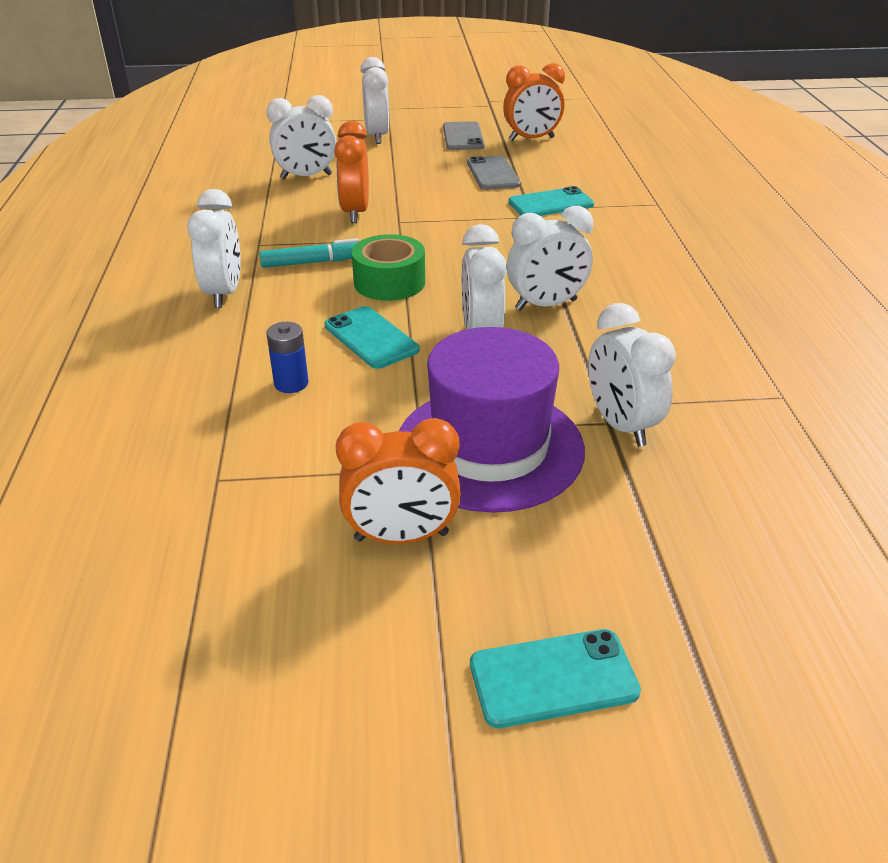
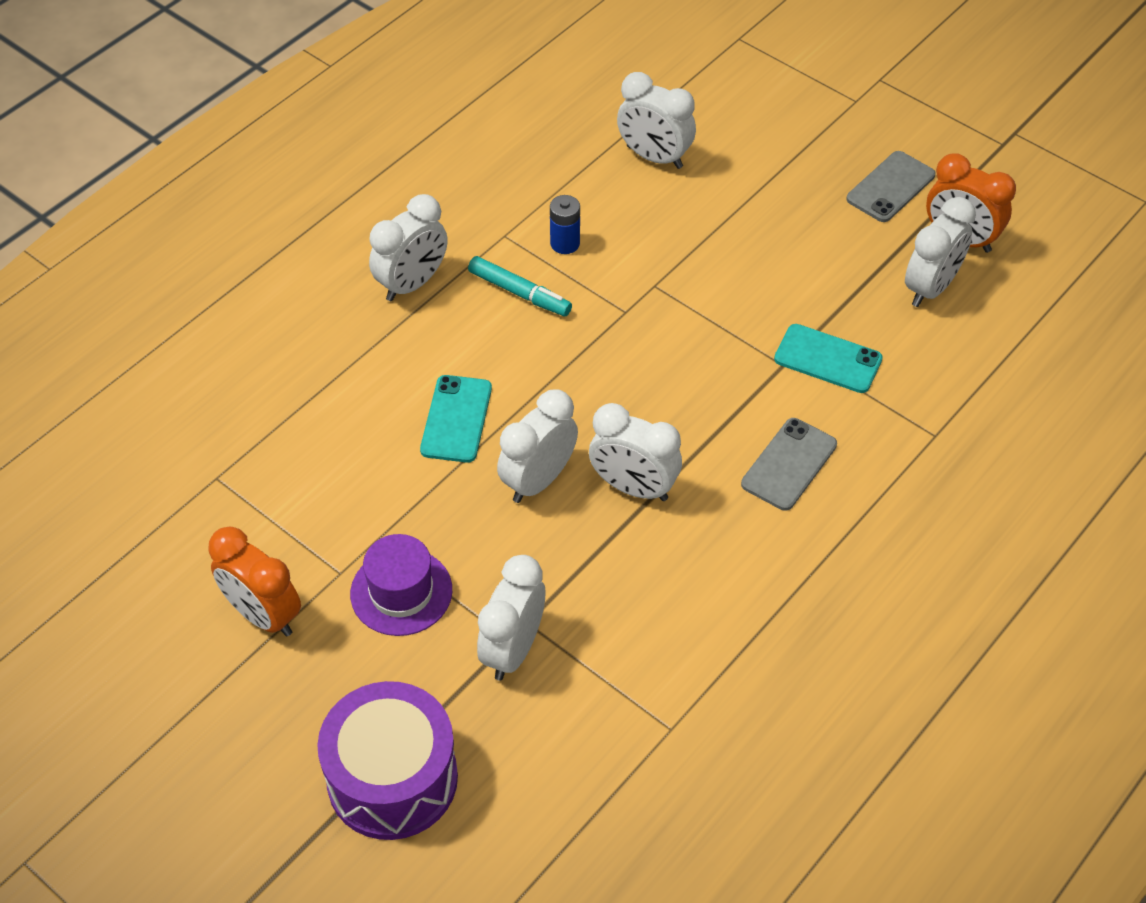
camera: 45 degrees right, 15 degrees up
blue battery [267,322,308,393] -> blue battery moved to [550,195,580,254]
orange clock [334,121,369,223] -> none
green tape [352,234,425,301] -> none
white clock [360,57,390,144] -> white clock moved to [905,197,976,307]
purple hat [399,327,585,513] -> purple hat [350,534,452,636], size x0.59
grey phone [467,155,521,190] -> grey phone moved to [741,418,837,511]
turquoise phone [470,629,641,728] -> none
none -> purple drum [317,681,458,840]

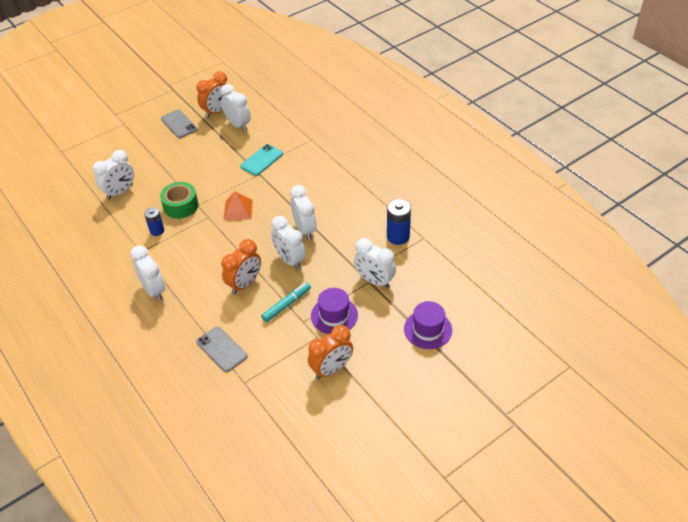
camera: 75 degrees left, 5 degrees down
purple drum [317,681,458,840] -> purple hat [404,301,452,349]
turquoise phone [420,375,492,463] -> orange clock [221,239,261,294]
turquoise marker [468,256,572,316] -> turquoise marker moved to [261,282,311,322]
white clock [589,403,682,501] -> white clock turned 60 degrees counterclockwise [290,185,317,240]
grey phone [741,418,837,511] -> grey phone moved to [196,326,248,372]
none -> green tape [160,182,198,219]
none -> orange pyramid [224,192,253,220]
none -> blue battery [387,199,411,245]

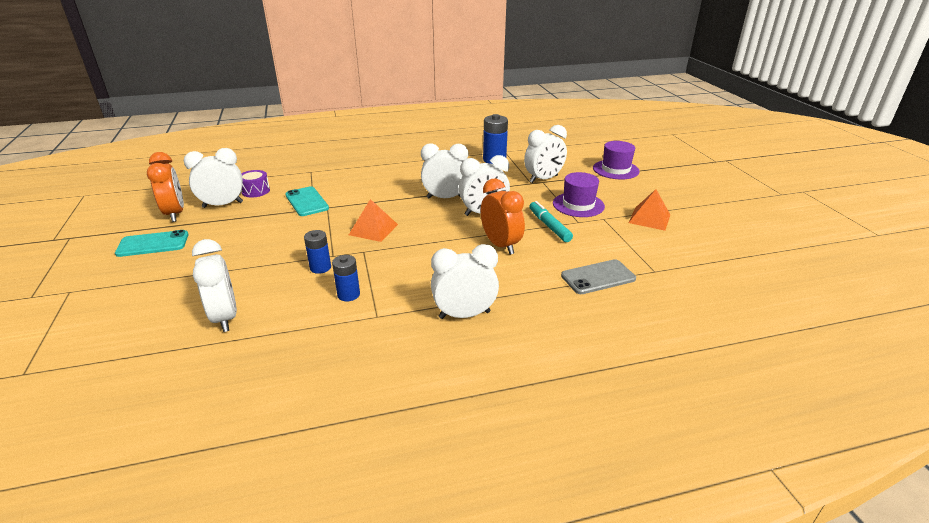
camera: 70 degrees left, 15 degrees down
green tape [160,182,198,219] -> blue battery [304,230,331,274]
grey phone [161,110,197,138] -> turquoise phone [115,230,189,257]
orange clock [308,325,353,379] -> orange pyramid [629,189,670,231]
none -> purple drum [241,170,270,197]

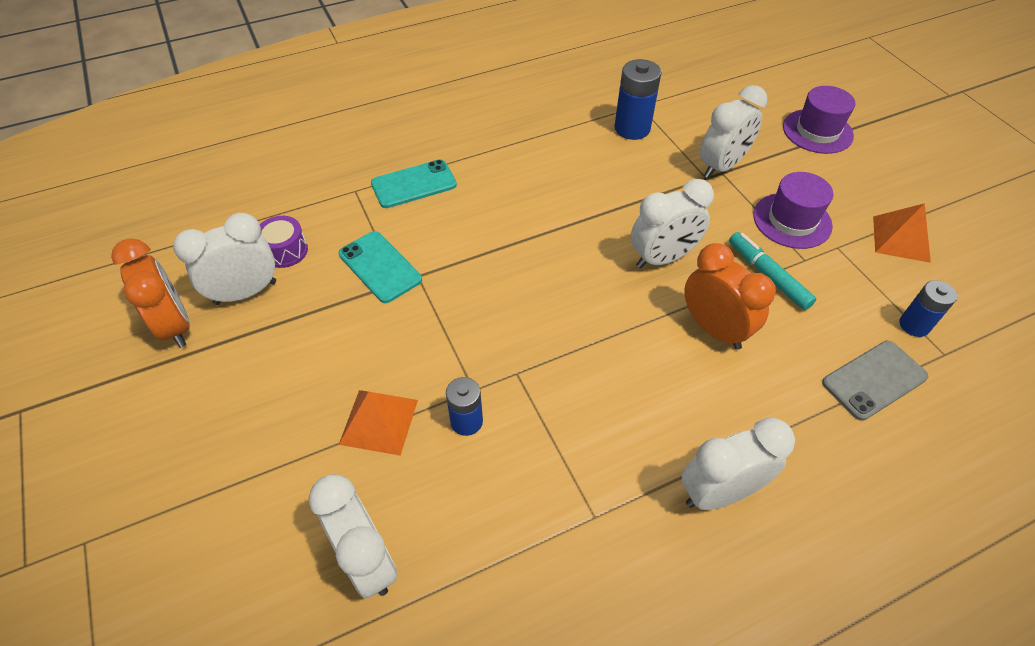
camera: 10 degrees left, 20 degrees up
turquoise phone [115,230,189,257] -> turquoise phone moved to [371,159,457,208]
blue battery [332,255,360,301] -> blue battery moved to [900,280,957,337]
orange pyramid [349,199,398,242] -> orange pyramid moved to [339,390,418,456]
white clock [421,143,469,198] -> none

